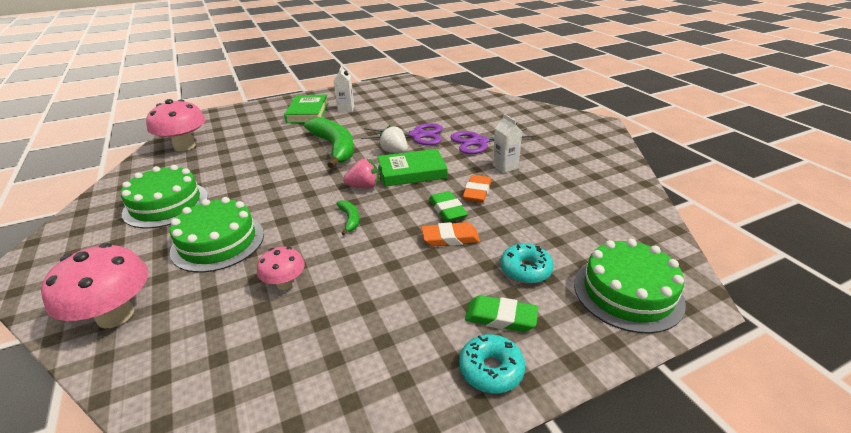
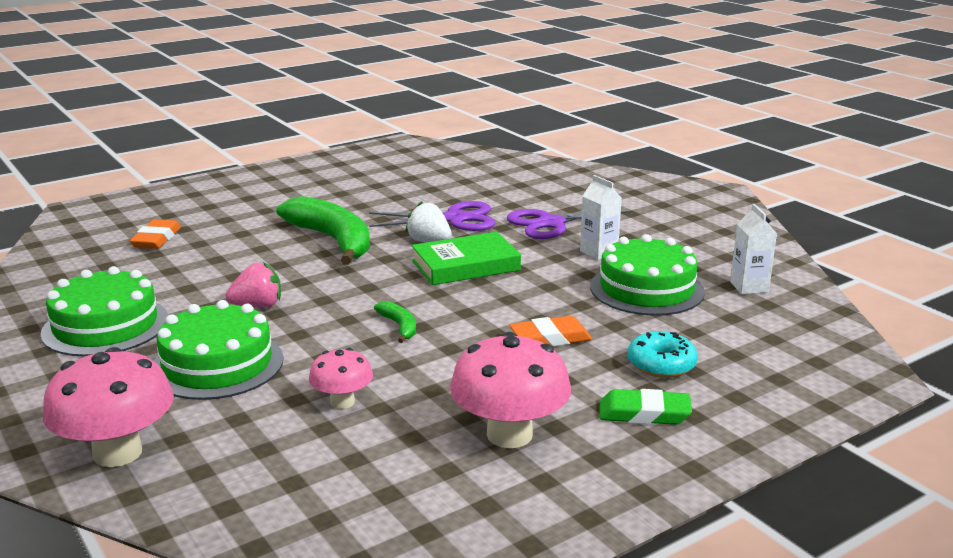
camera: 10 degrees left, 10 degrees down
pink mushroom [146,99,205,151] -> pink mushroom moved to [450,332,571,448]
green book [284,95,328,123] -> none
white carton [334,65,354,112] -> white carton moved to [730,204,777,294]
pink strawberry [343,159,379,189] -> pink strawberry moved to [226,262,281,308]
green eraser [429,191,468,222] -> none
turquoise donut [459,334,525,393] -> none
orange eraser [462,175,492,203] -> orange eraser moved to [130,219,181,249]
green cake [574,239,686,334] -> green cake moved to [590,234,705,316]

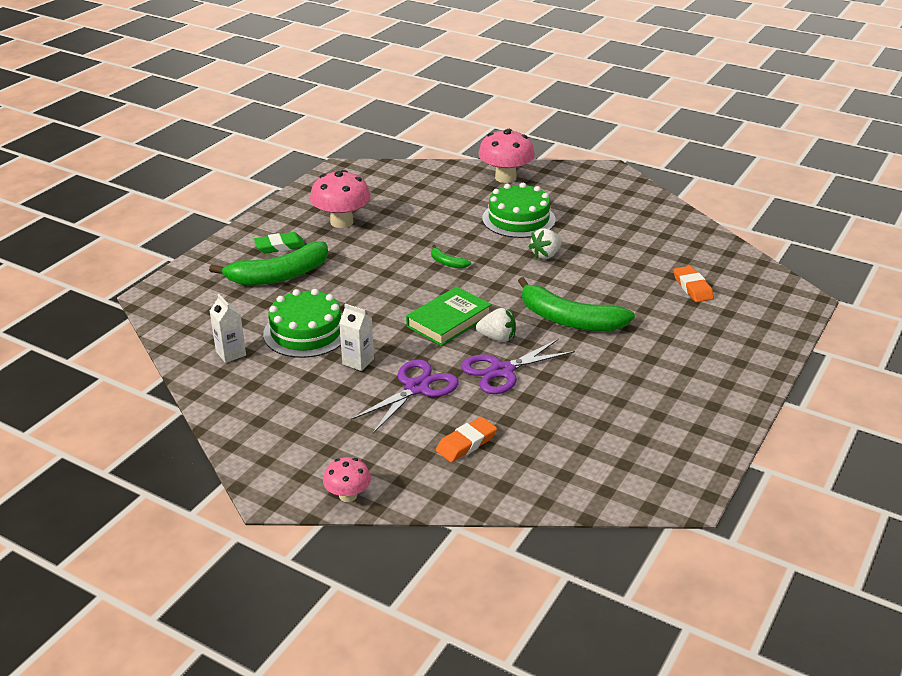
camera: 155 degrees right, 10 degrees up
green cake [40,266,168,357] -> none
pink strawberry [226,262,281,308] -> white strawberry [529,228,562,259]
pink mushroom [309,348,373,409] -> pink mushroom moved to [323,457,371,502]
orange eraser [510,316,592,346] -> orange eraser moved to [436,417,497,462]
turquoise donut [628,331,698,378] -> green banana [209,241,328,285]

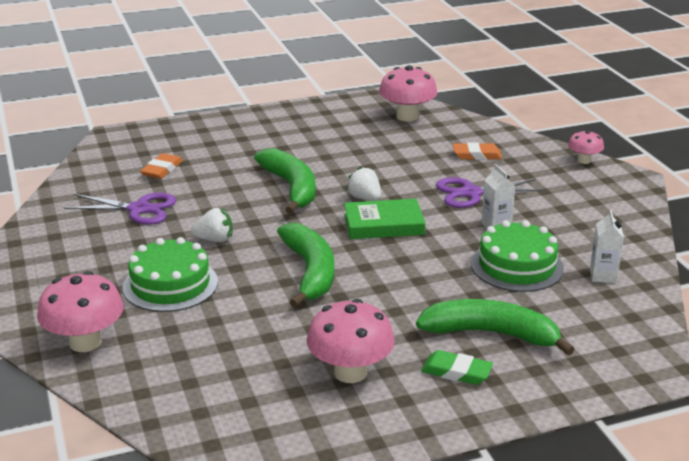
camera: 140 degrees left, 5 degrees down
green banana [431,245,471,269] -> green banana [277,223,334,308], size x2.30
purple scissors [461,339,575,394] -> purple scissors moved to [64,193,176,225]
none -> pink mushroom [379,65,438,121]

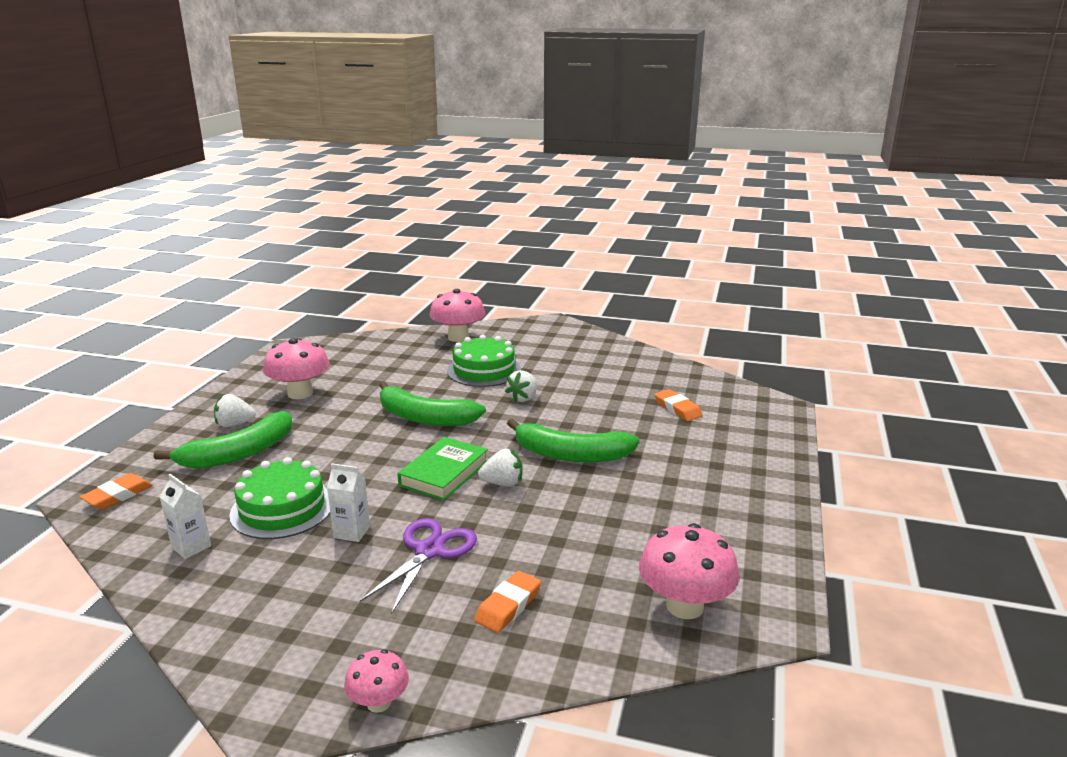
camera: 125 degrees right, 5 degrees down
purple scissors [64,193,176,225] -> none
green eraser [421,350,493,385] -> white strawberry [214,394,256,427]
none -> orange eraser [80,473,153,510]

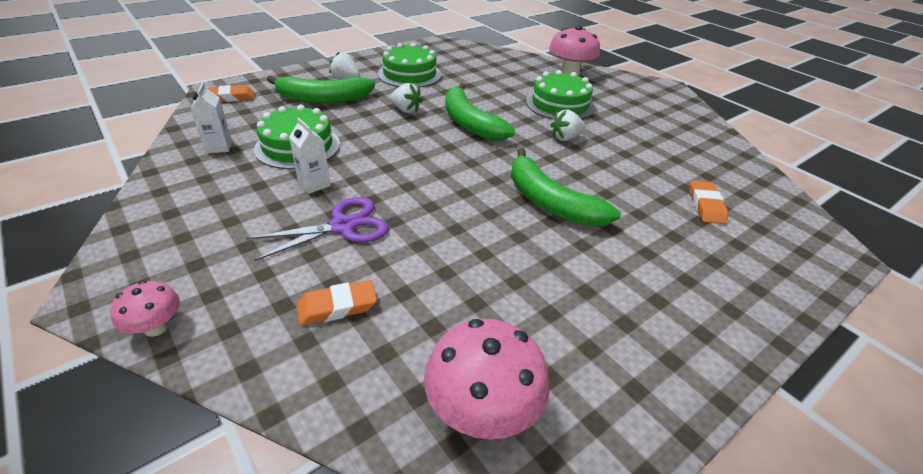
camera: 35 degrees right, 15 degrees up
pink mushroom [263,338,330,399] -> green cake [378,43,441,88]
green book [397,437,488,501] -> none
white strawberry [478,449,523,486] -> white strawberry moved to [390,83,423,113]

